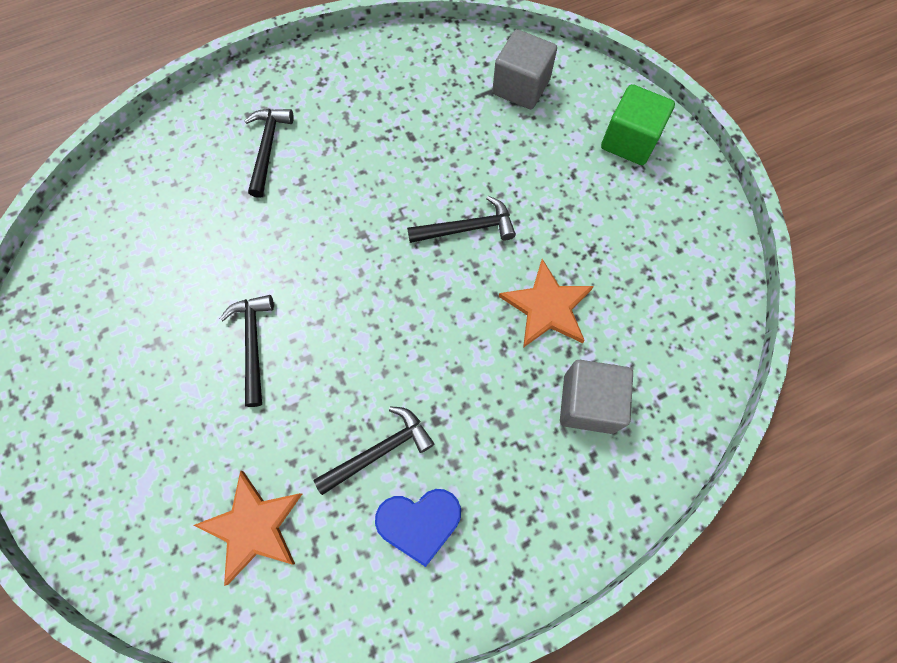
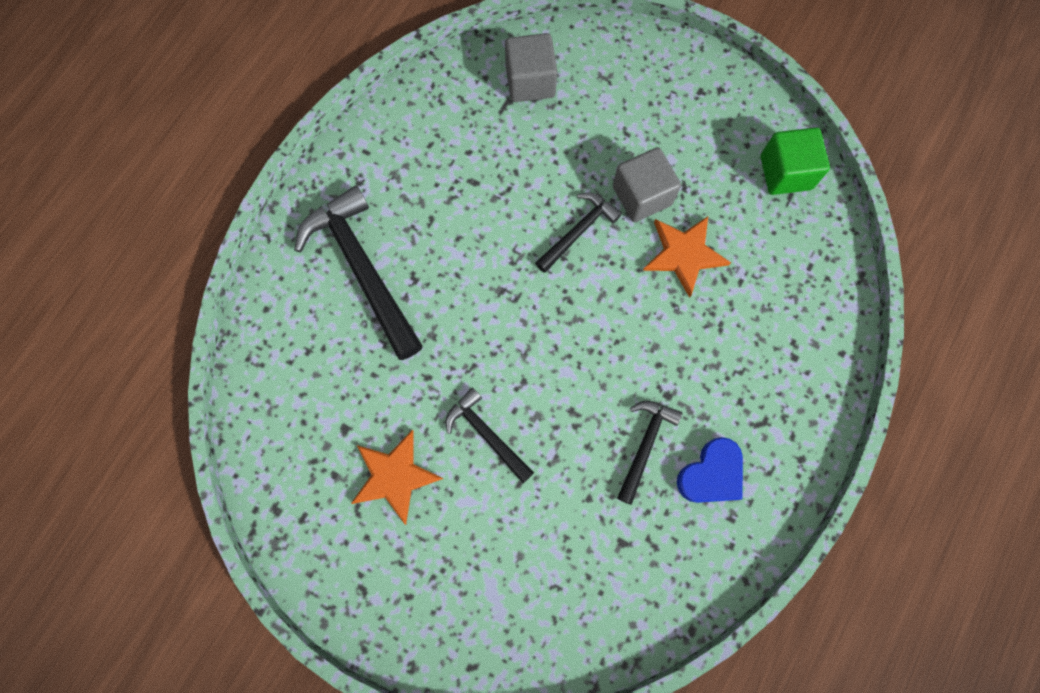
camera: 35 degrees left, 5 degrees up
orange star [193,471,302,586] -> orange star moved to [351,430,443,525]
black hammer [244,109,294,198] -> black hammer [294,186,423,360], size x1.81
grey cube [560,360,633,434] -> grey cube moved to [613,147,681,222]
green cube [601,84,675,165] -> green cube moved to [761,127,830,195]

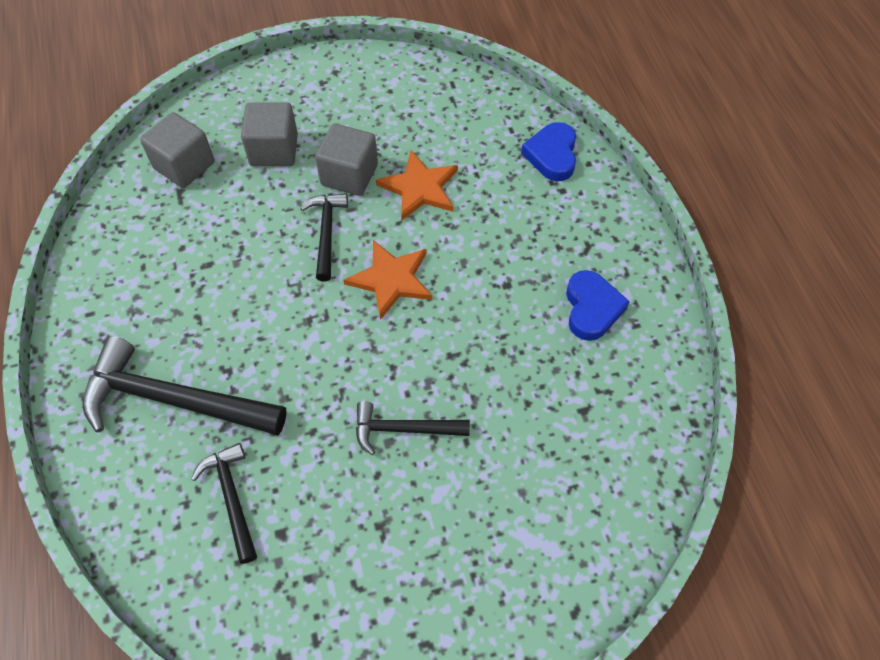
camera: 45 degrees left, 15 degrees down
orange star [351,430,443,525] -> orange star moved to [343,240,432,320]
black hammer [617,401,682,505] -> black hammer moved to [191,443,257,564]
green cube [761,127,830,195] -> none
none -> grey cube [241,102,298,166]
none -> blue heart [521,122,576,181]

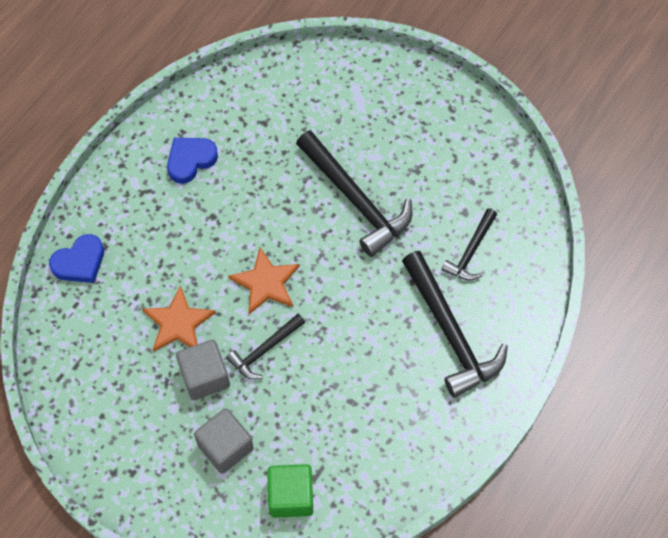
camera: 130 degrees left, 5 degrees up
grey cube [140,112,214,188] -> green cube [267,464,313,518]
black hammer [356,401,470,455] -> black hammer [296,130,412,257], size x1.81

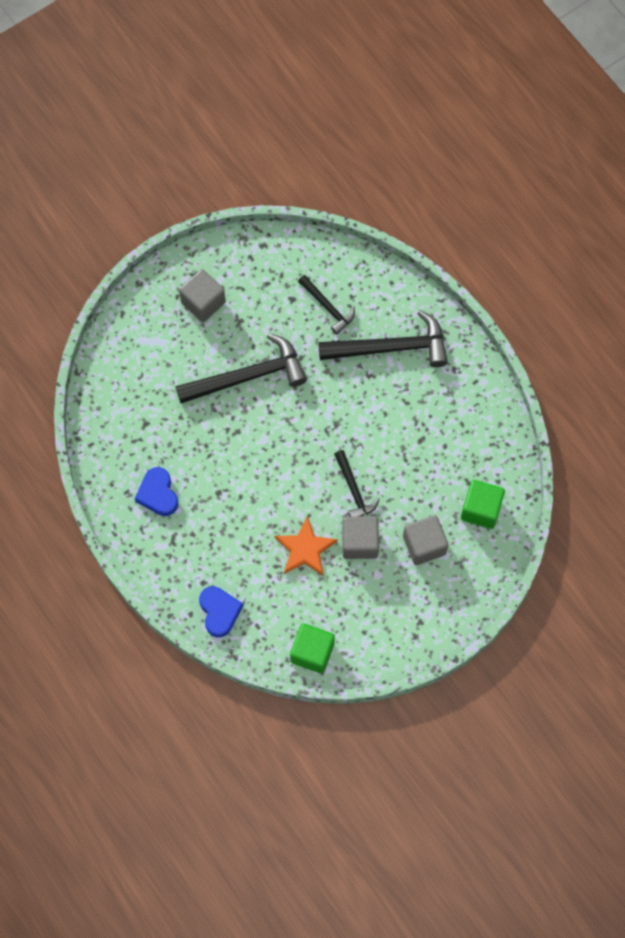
camera: 70 degrees left, 5 degrees up
orange star [228,247,300,314] -> none
none -> grey cube [179,269,226,322]
none -> green cube [290,623,335,673]

